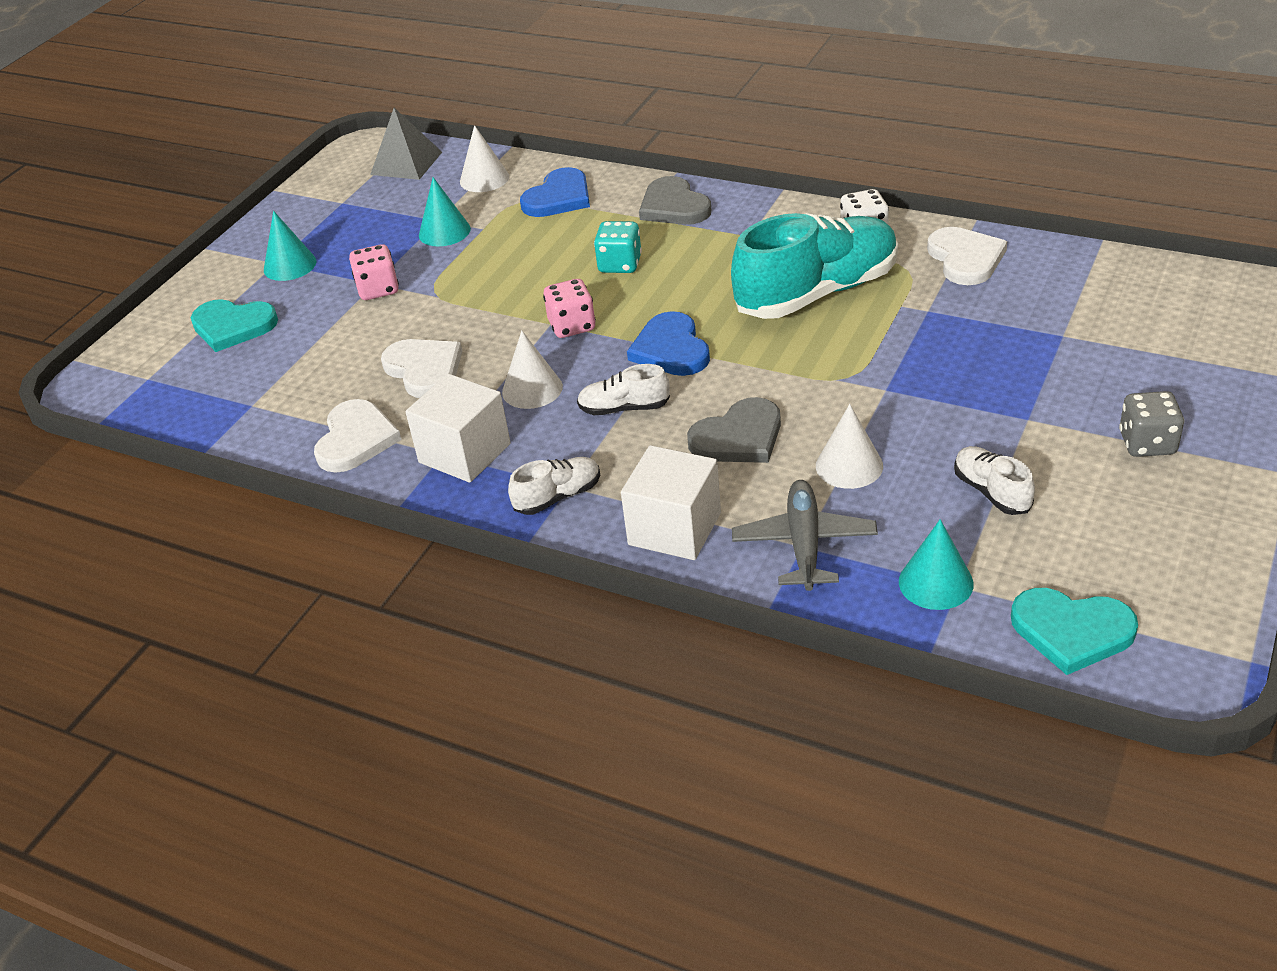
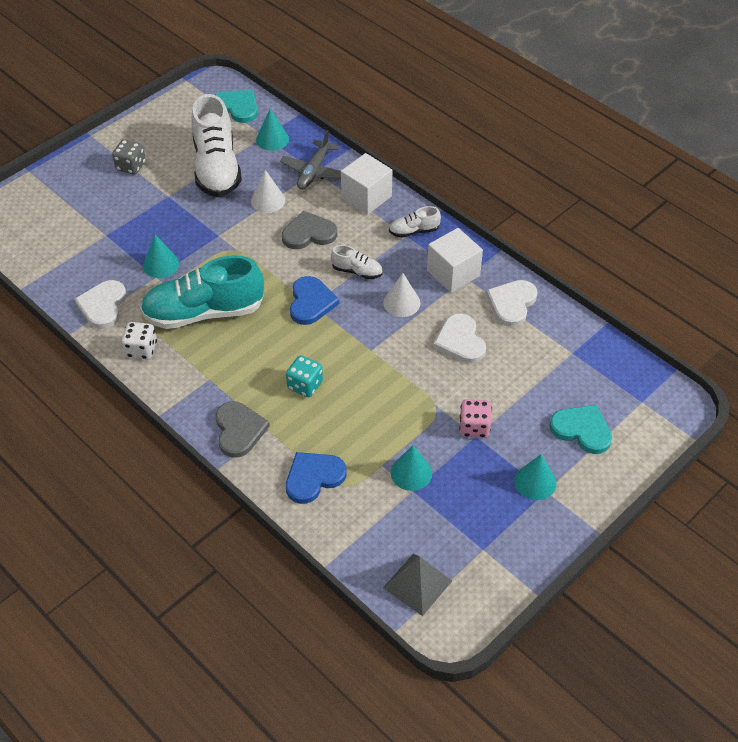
camera: 165 degrees left, 10 degrees up
white cone [460,125,509,192] -> none
pink dice [543,279,596,338] -> none
white shoe [954,446,1035,515] -> white shoe [192,94,242,197], size x2.21
none -> turquoise cone [143,234,179,278]

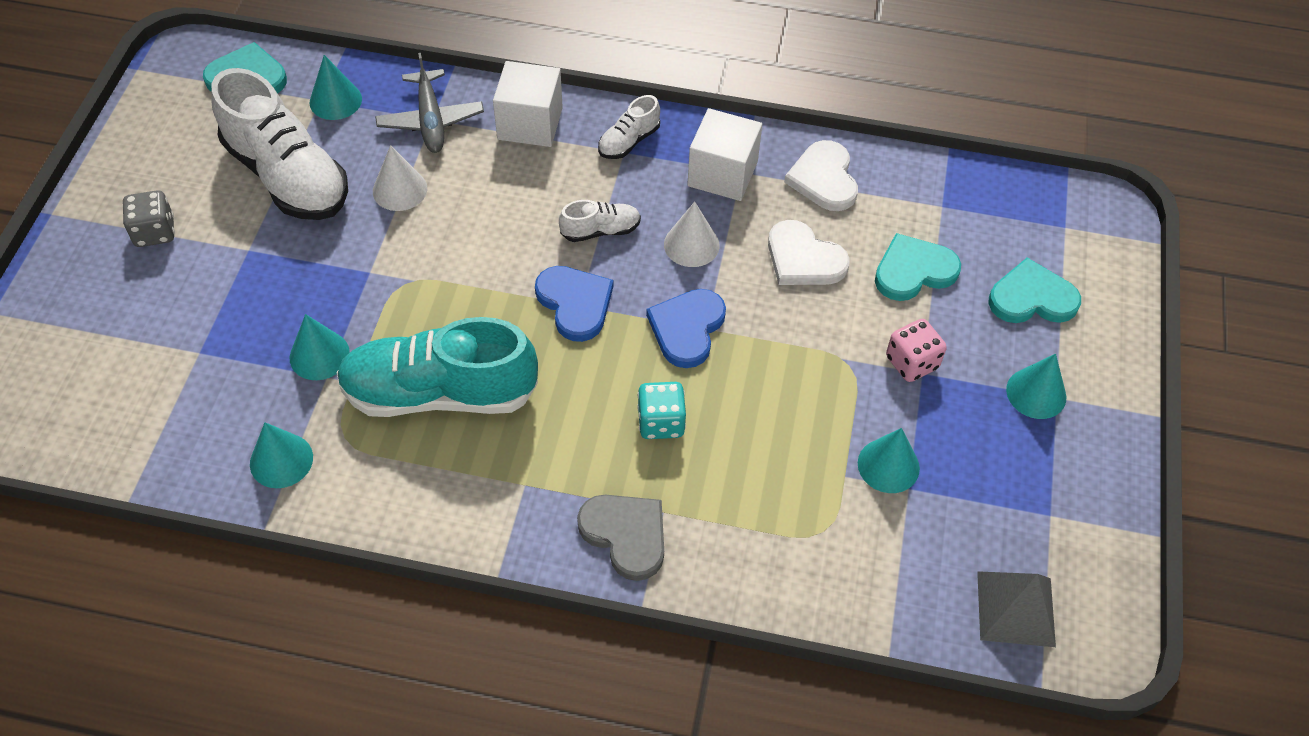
camera: 35 degrees left, 5 degrees up
white heart [74,280,126,329] -> turquoise cone [250,422,313,488]
white dice [122,322,157,359] -> none
turquoise shoe [140,255,264,329] -> turquoise shoe turned 45 degrees clockwise [336,317,538,417]
grey heart [282,211,337,249] -> none
blue heart [286,452,347,504] -> blue heart moved to [646,289,726,368]
none -> turquoise heart [875,233,961,301]

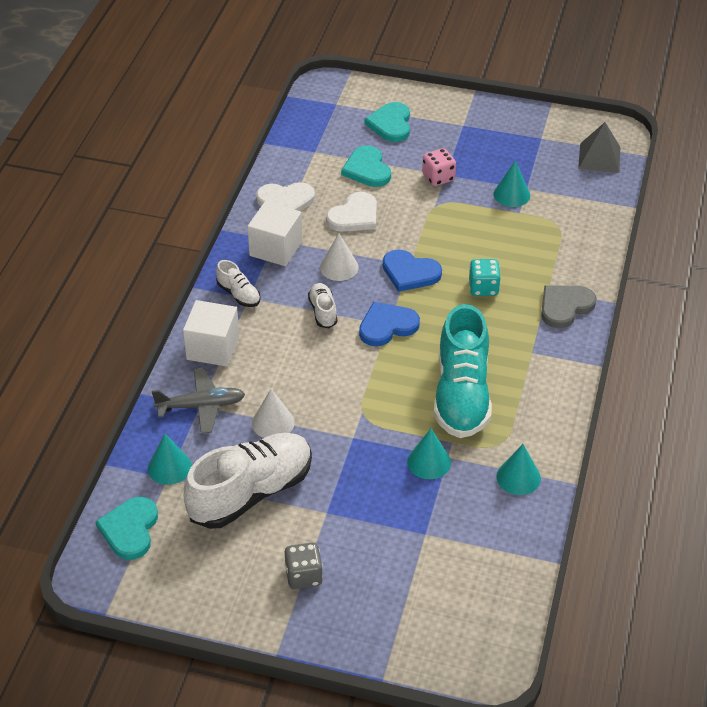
camera: 85 degrees left, 10 degrees down
turquoise cone [1006,354,1066,419] -> none

